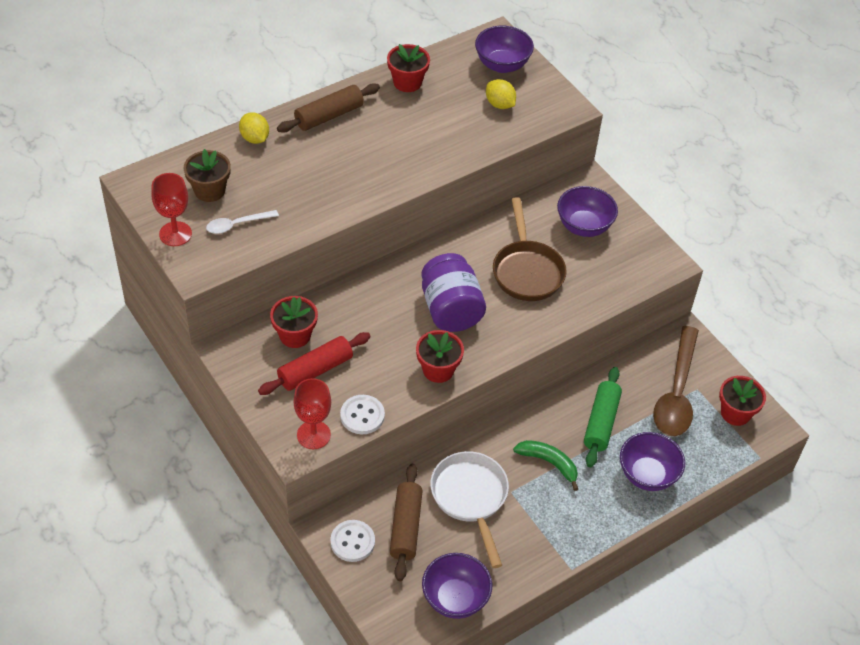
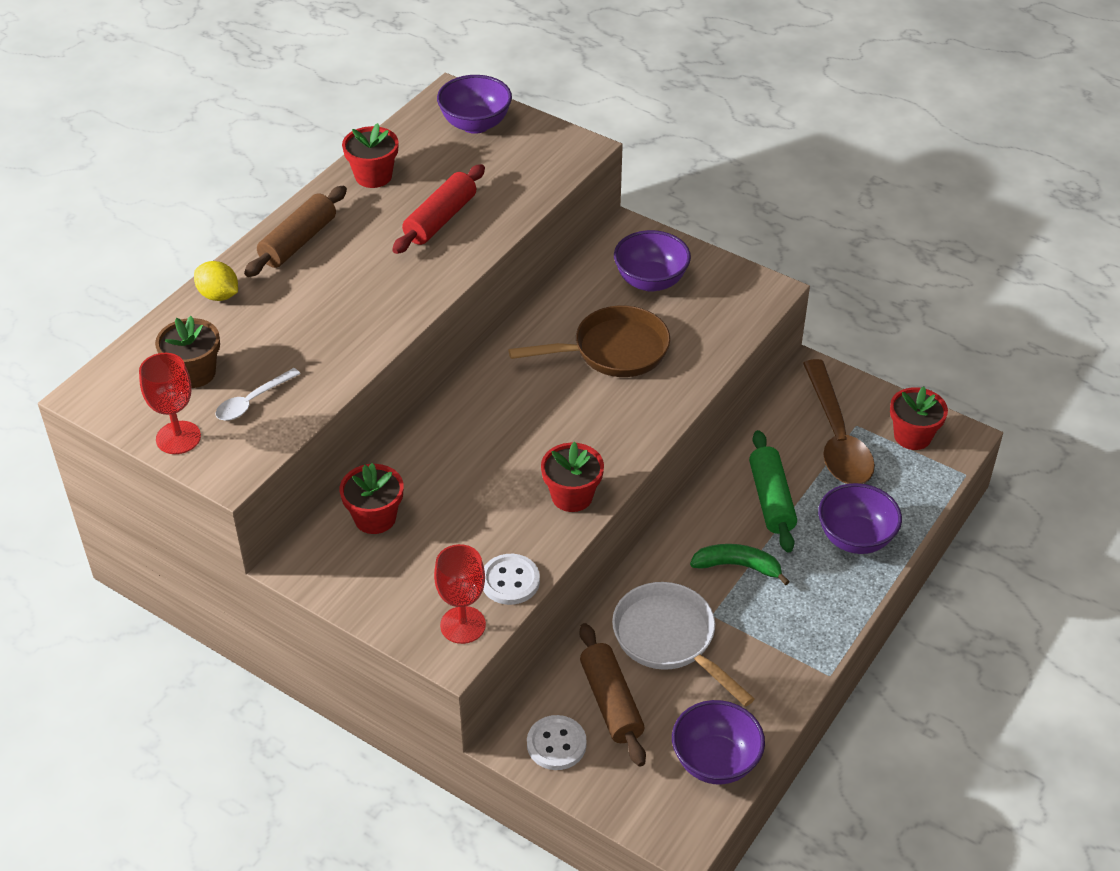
camera: 20 degrees left, 5 degrees down
red rolling pin [258,332,371,395] -> red rolling pin moved to [392,164,485,254]
purple jar [422,253,486,332] -> none
yellow lemon [486,79,516,109] -> none
brown pan [493,197,567,301] -> brown pan turned 75 degrees counterclockwise [509,305,670,377]

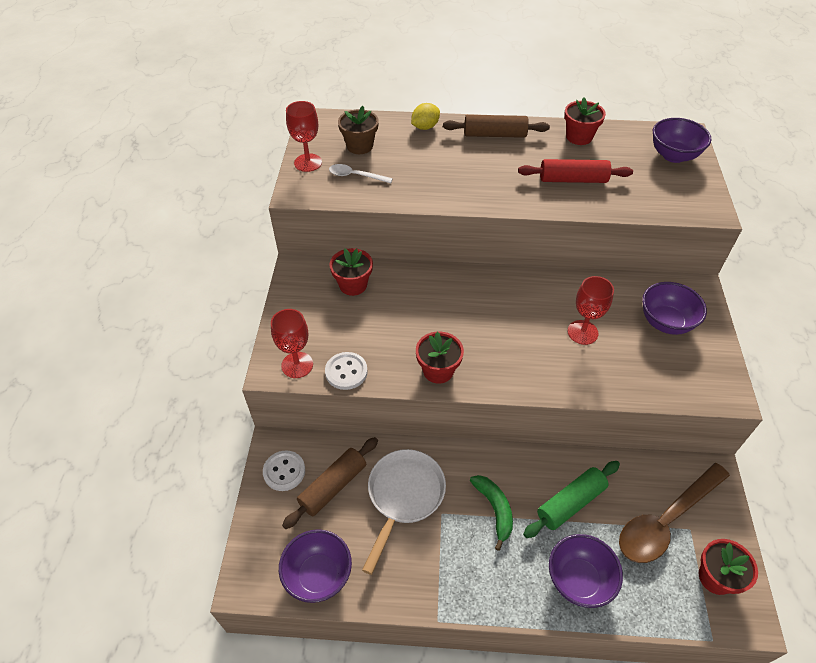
camera: 60 degrees right, 5 degrees up
yellow lemon [194,261,238,301] -> yellow lemon turned 45 degrees clockwise [411,103,440,130]
brown pan [509,305,670,377] -> red goblet [568,276,614,345]

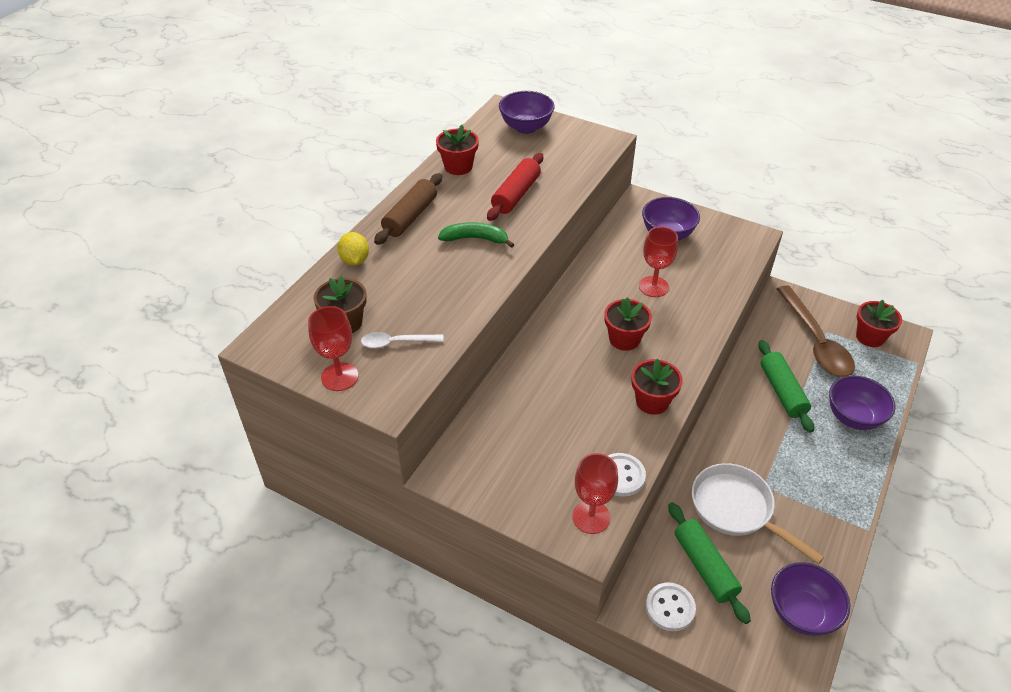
camera: 65 degrees left, 5 degrees down
brown rolling pin [282,437,378,529] -> green rolling pin [668,502,751,624]
white spoon [329,164,393,183] -> white spoon turned 45 degrees clockwise [361,332,444,348]
red flower pot [329,248,373,296] -> red flower pot moved to [604,297,652,351]
green banana [470,475,513,551] -> green banana moved to [438,222,514,248]

